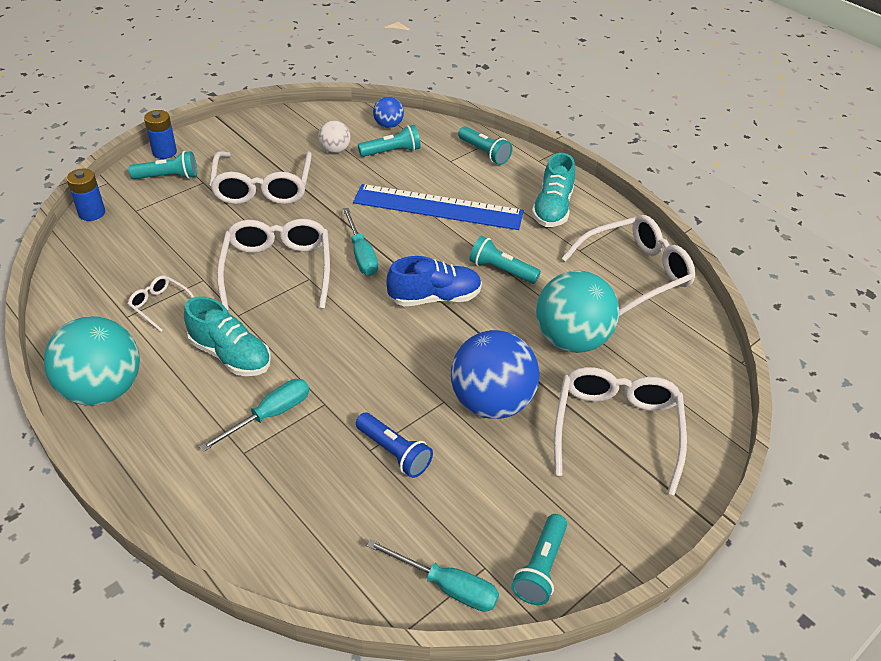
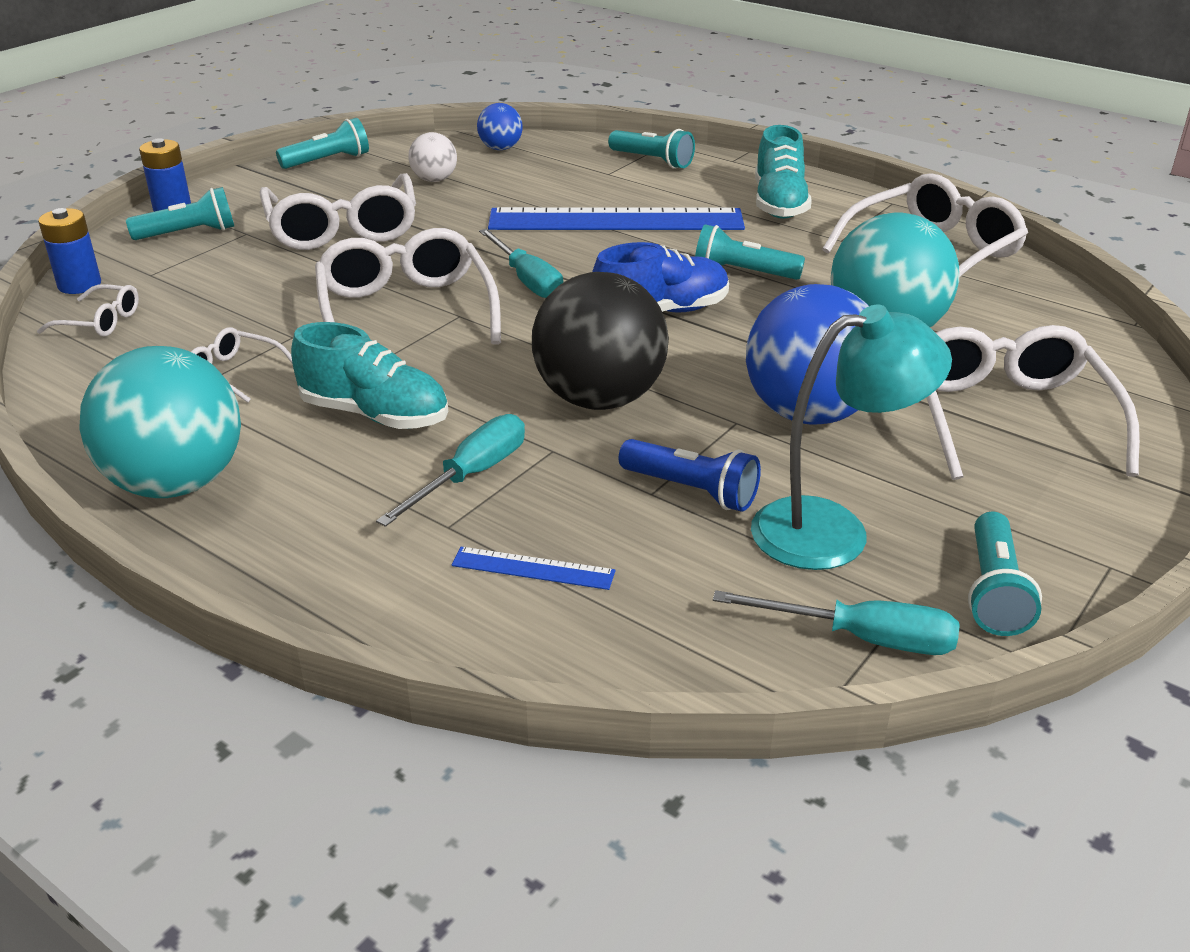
camera: 10 degrees left, 10 degrees down
turquoise flashlight [358,125,421,157] -> turquoise flashlight moved to [276,118,369,169]
none -> white glasses [37,284,139,337]
none -> blue ruler [452,547,616,590]
none -> black ball [532,272,669,410]
none -> turquoise lamp [751,305,952,570]

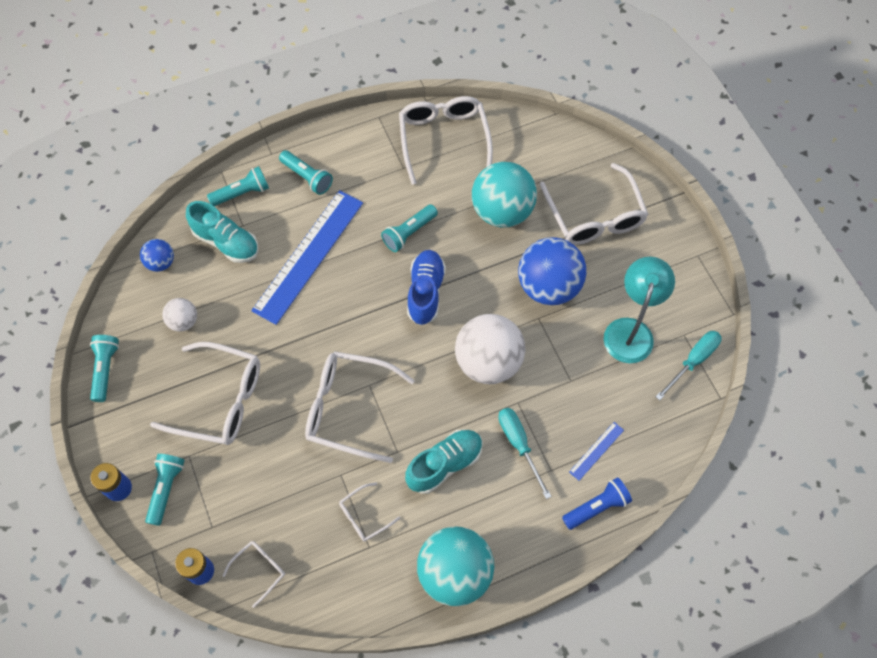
camera: 60 degrees left, 30 degrees up
turquoise screwdriver [479,229,563,298] -> none
black ball [532,272,669,410] -> white ball [455,314,525,384]
blue flashlight [619,439,761,512] -> blue flashlight moved to [562,477,632,530]
turquoise shoe [755,125,812,219] -> turquoise shoe moved to [186,201,258,263]
white glasses [926,325,1140,480] -> white glasses turned 135 degrees counterclockwise [540,163,649,245]
turquoise flashlight [968,512,1042,636] -> turquoise flashlight moved to [279,150,333,195]

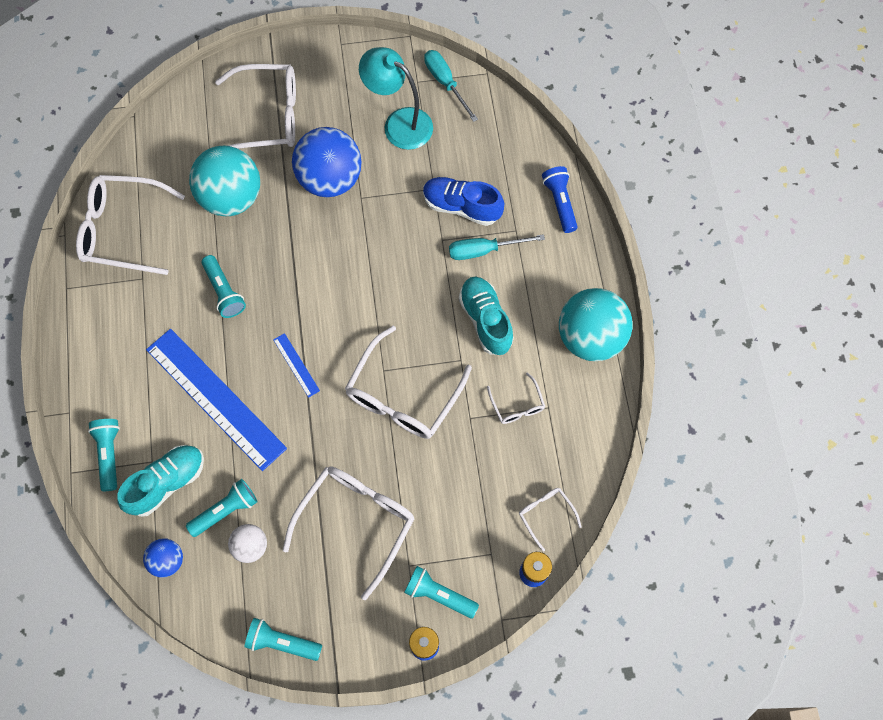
camera: 75 degrees left, 5 degrees up
turquoise flashlight [279,150,333,195] -> turquoise flashlight moved to [186,479,257,537]
blue shoe [407,250,446,325] -> blue shoe moved to [423,177,504,226]
white ball [455,314,525,384] -> none
blue ruler [569,422,624,481] -> blue ruler moved to [273,333,320,398]

